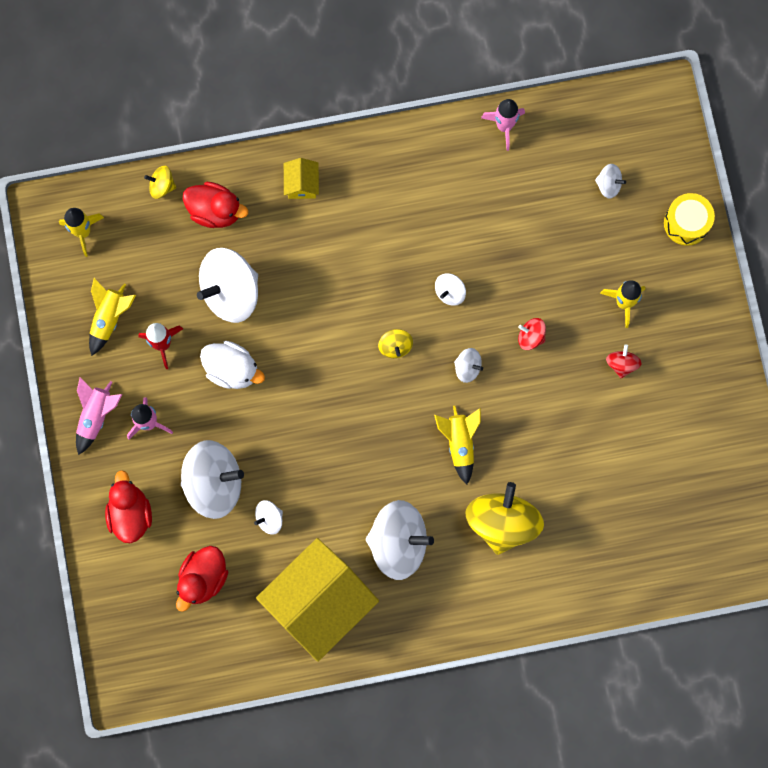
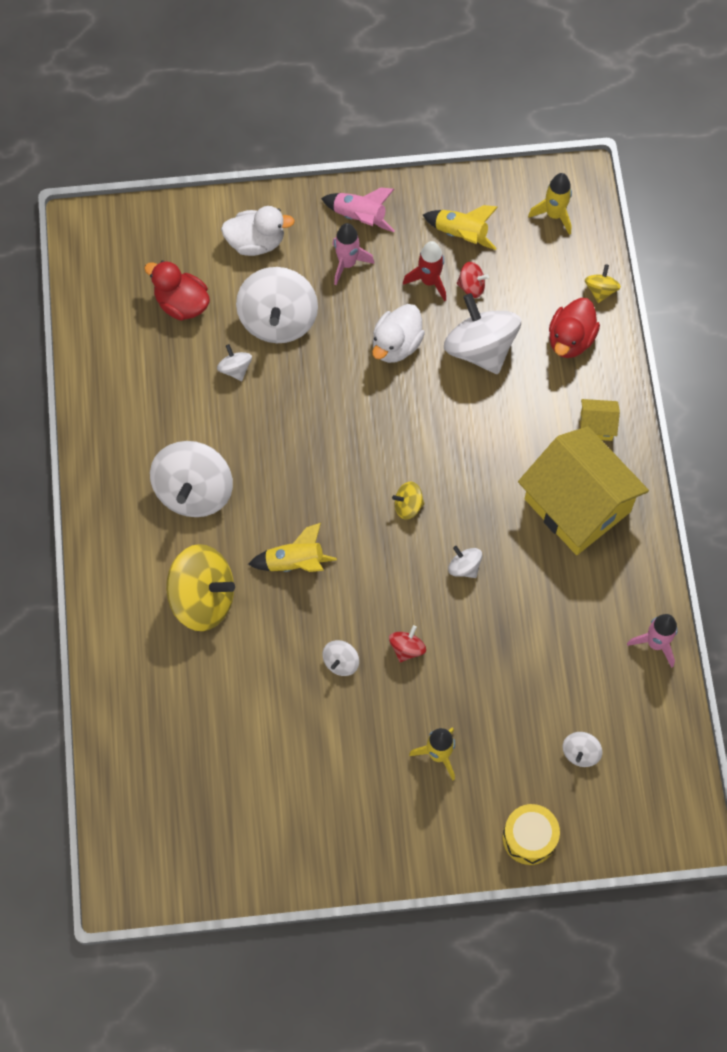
camera: 95 degrees right, 10 degrees down
red duck [105,470,152,543] -> white duck [221,206,295,256]
yellow house [256,538,379,662] -> yellow house moved to [518,426,649,555]
white spinning top [454,348,483,383] -> white spinning top moved to [323,640,359,676]
red spinning top [606,344,641,378] -> red spinning top moved to [457,262,489,298]

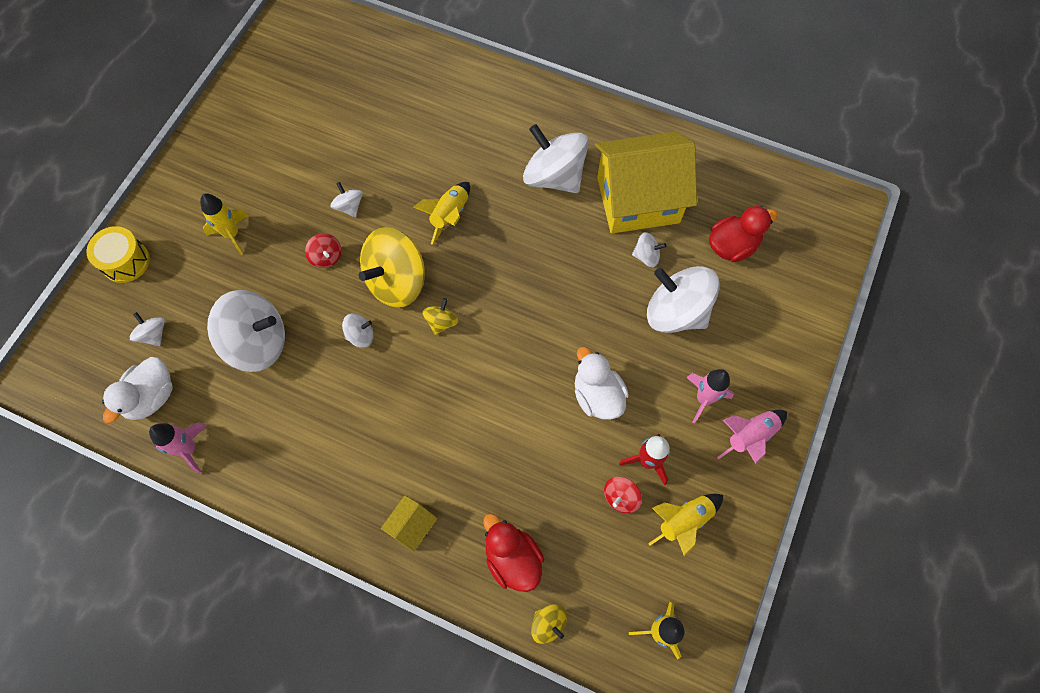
camera: 120 degrees right, 0 degrees up
yellow spinning top [166,544,235,631] -> yellow spinning top moved to [359,227,425,308]
white duck [221,206,295,256] -> white duck moved to [102,357,173,423]
white spinning top [444,293,521,374] -> white spinning top moved to [207,290,285,372]
yellow house [518,426,649,555] -> yellow house moved to [595,132,697,233]

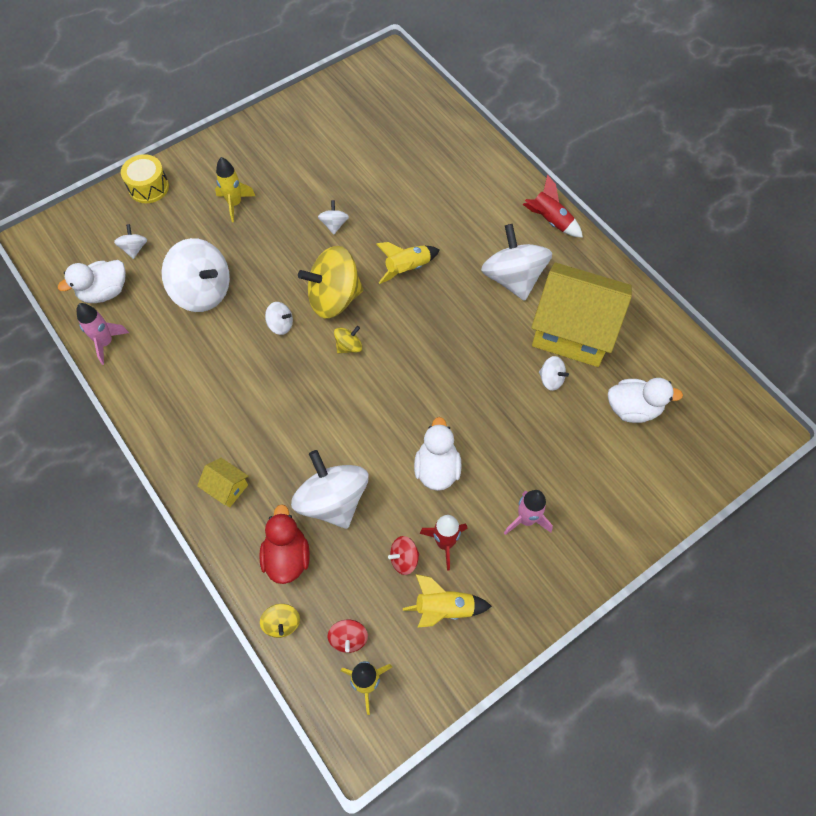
camera: 30 degrees right, 5 degrees down
red spinning top [305,233,341,268] -> red spinning top moved to [328,619,368,653]
yellow house [381,495,438,552] -> yellow house turned 60 degrees clockwise [197,458,248,508]
white spinning top [647,266,720,333] -> white spinning top moved to [291,450,369,529]
red duck [709,206,778,262] -> white duck [608,378,683,423]
pink rocket [717,410,787,464] -> none
none -> red rocket [522,174,583,238]

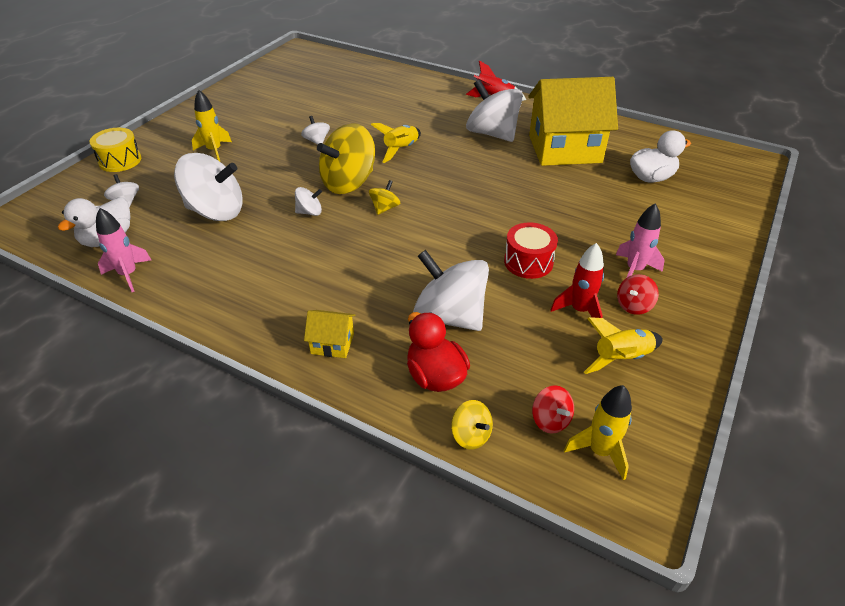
camera: 25 degrees left, 20 degrees down
red spinning top [388,536,419,575] -> red spinning top moved to [617,274,659,315]
white duck [414,417,462,491] -> red drum [504,222,558,279]
white spinning top [539,356,569,391] -> none

